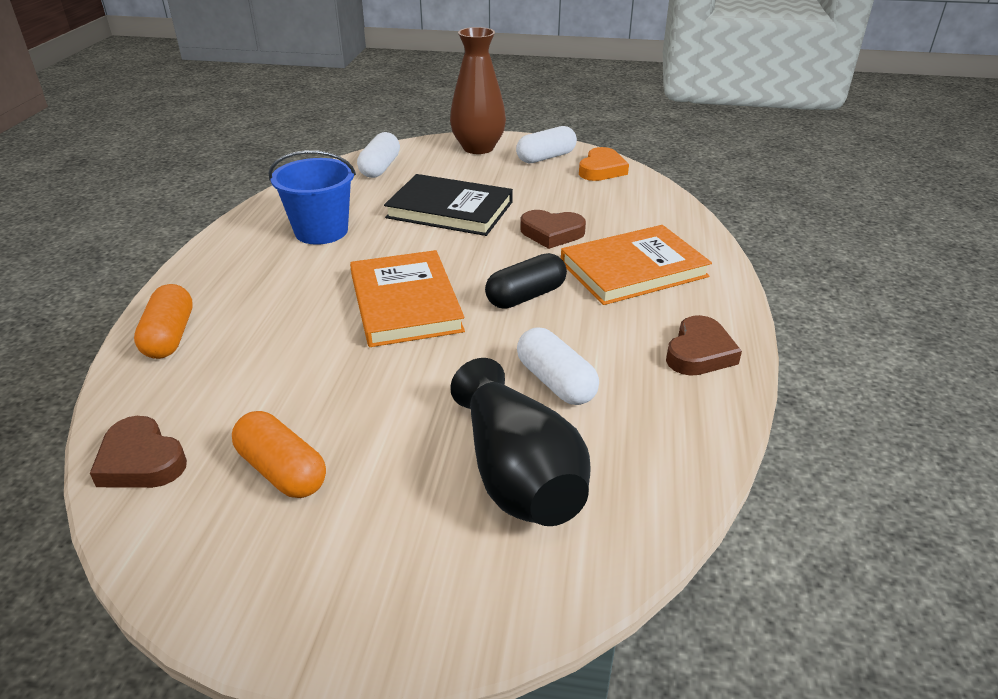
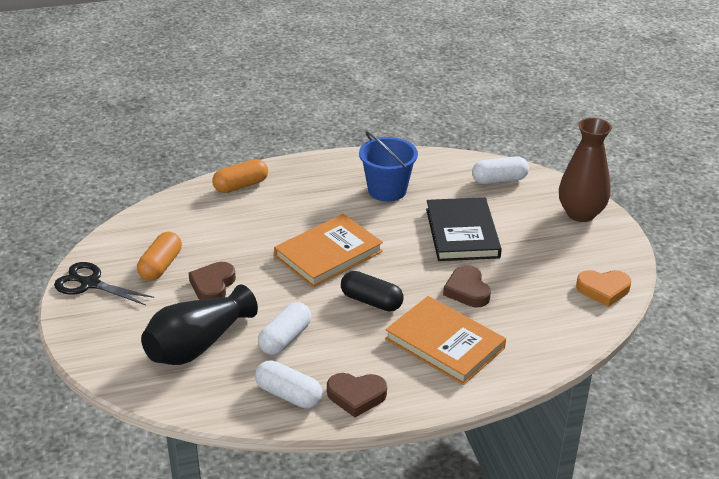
camera: 65 degrees right, 0 degrees up
brown heart [90,416,187,488] -> brown heart moved to [189,262,236,300]
white capsule [516,126,577,163] -> white capsule moved to [255,360,322,408]
none -> black scissors [54,262,154,305]

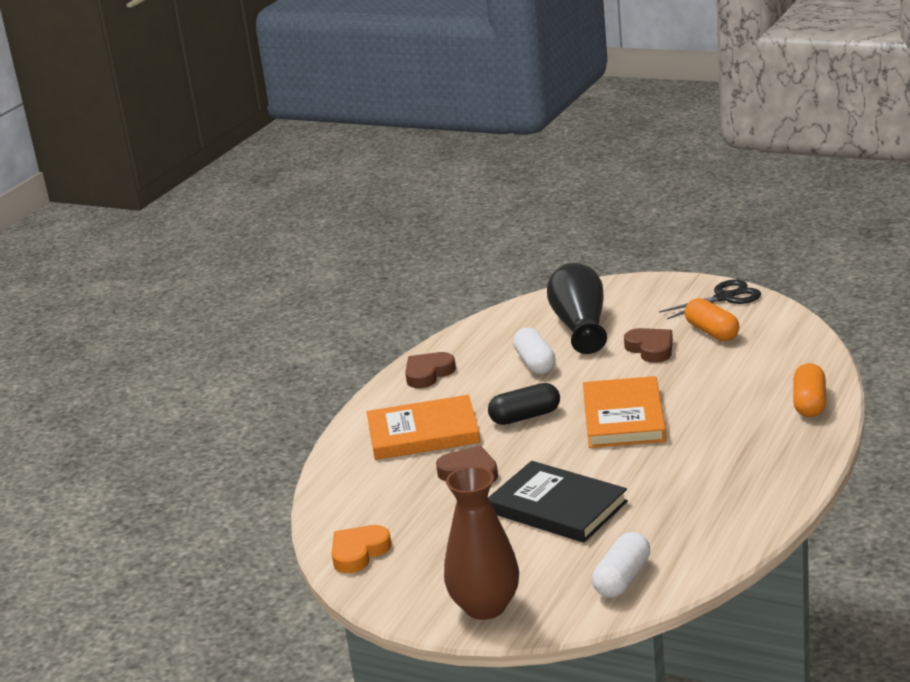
camera: 135 degrees right, 10 degrees down
white capsule [255,360,322,408] -> none
blue bucket [359,131,418,202] -> none

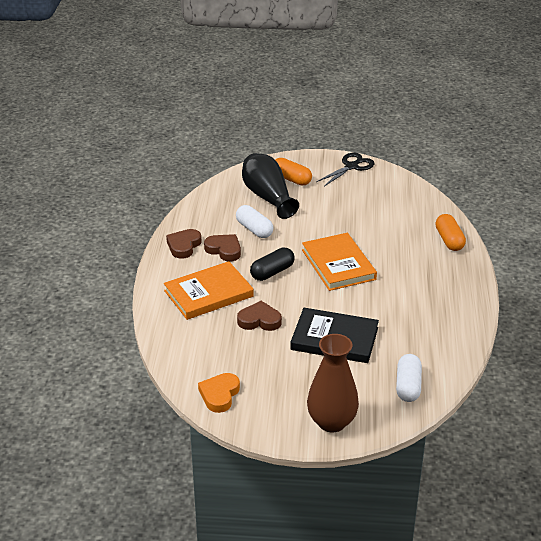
camera: 25 degrees left, 10 degrees up
brown heart [624,328,673,363] -> brown heart moved to [204,234,241,261]
orange capsule [685,298,739,341] -> orange capsule moved to [276,158,312,185]

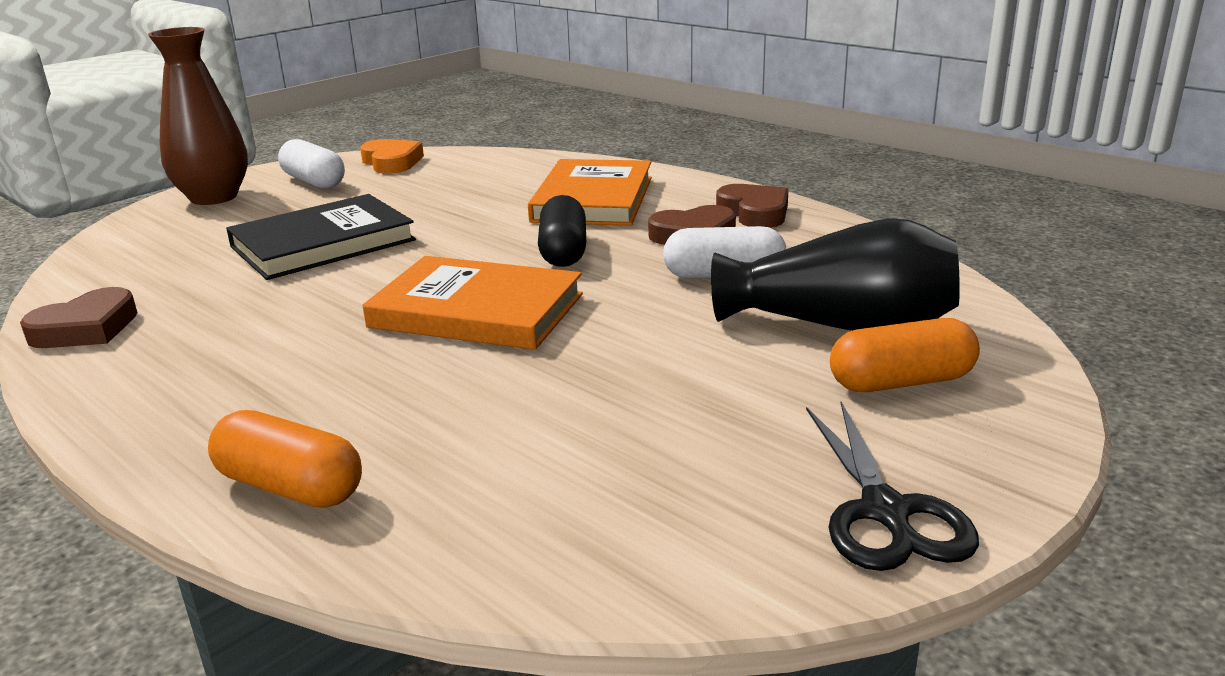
camera: 130 degrees right, 10 degrees down
brown heart [237,301,282,331] -> brown heart moved to [20,287,137,348]
white capsule [396,354,422,402] -> white capsule moved to [278,139,345,189]

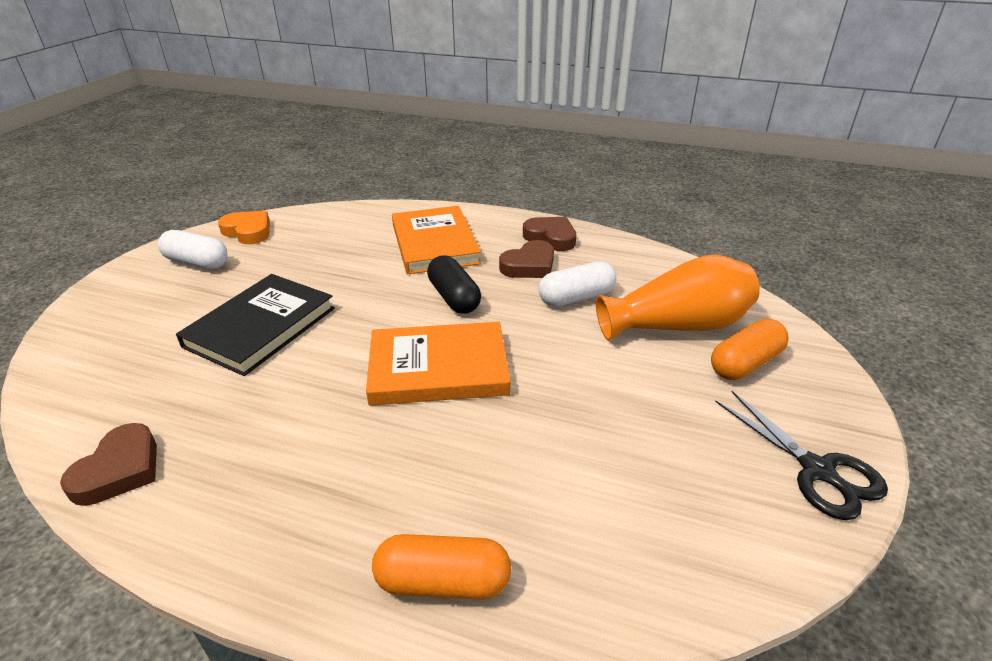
camera: 25 degrees left, 10 degrees up
brown vase [148,27,248,205] -> none
black vase [711,218,960,331] -> orange vase [596,255,760,341]

